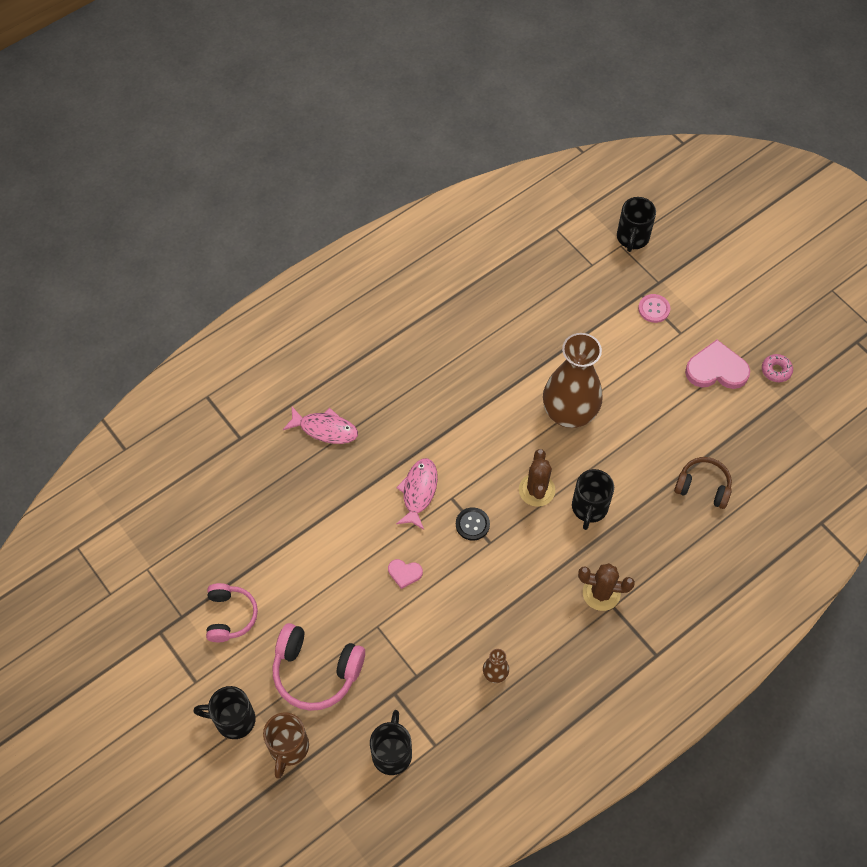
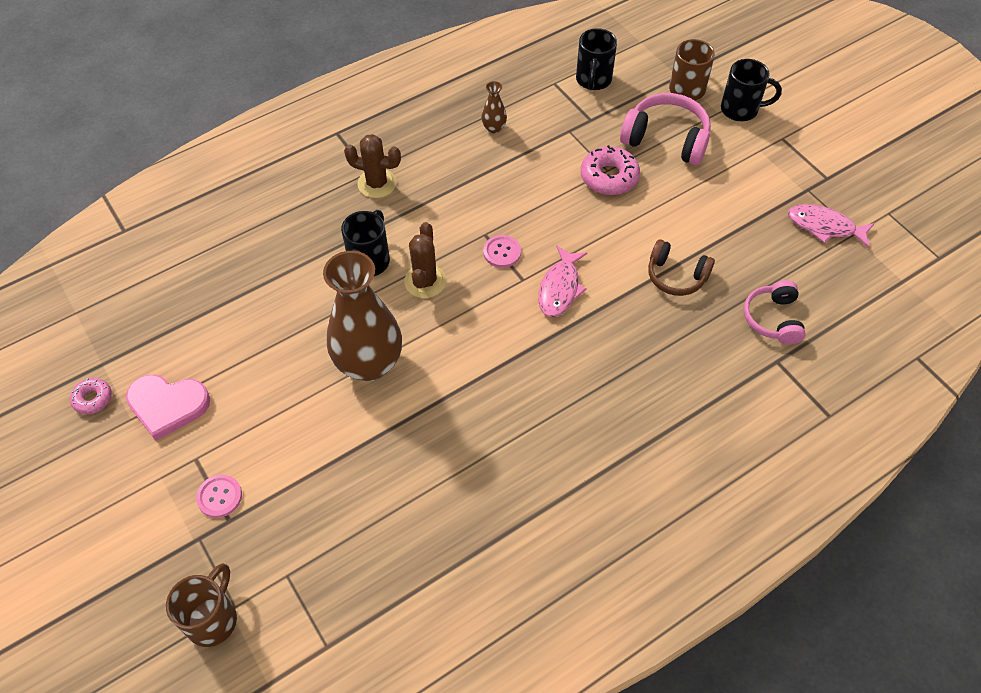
camera: 175 degrees left, 5 degrees down
pink headphones [206,583,258,642] -> pink headphones moved to [744,280,806,345]
pink fish [283,407,358,444] -> pink fish moved to [788,204,875,248]
pink heart [388,559,423,589] -> none
black button [456,507,490,541] -> pink button [483,235,521,268]
black mug [617,197,656,252] -> brown mug [166,563,237,647]
brown headphones [674,457,732,509] -> brown headphones moved to [648,239,715,296]
none -> pink donut [581,145,640,195]

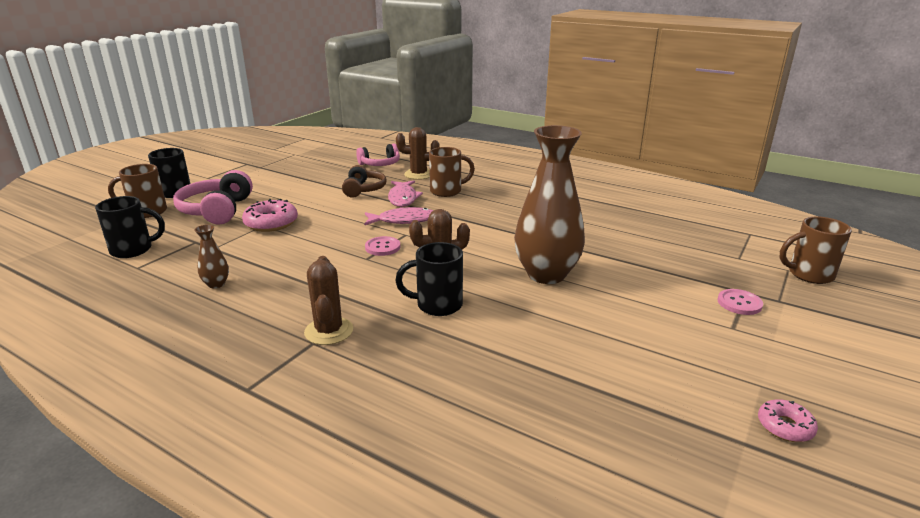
camera: 115 degrees left, 30 degrees down
pink heart [126,375,210,441] -> none
pink fish [788,204,875,248] -> pink fish moved to [388,181,423,207]
none -> brown cactus [396,127,440,180]
none -> brown mug [429,147,475,197]

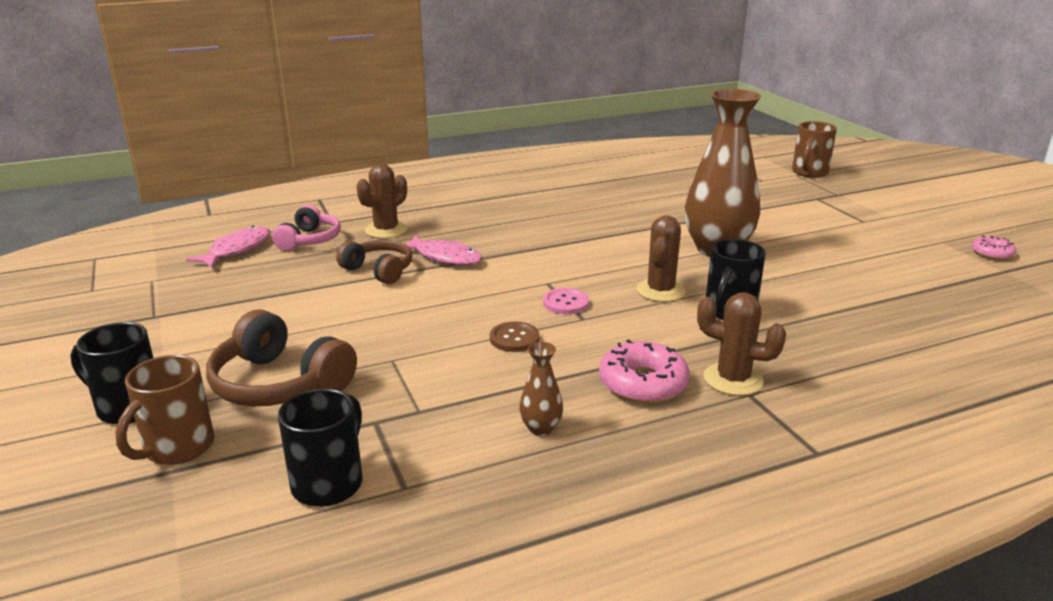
camera: 55 degrees left, 0 degrees up
pink headphones [173,170,253,225] -> brown headphones [206,309,357,407]
pink donut [242,199,298,232] -> pink donut moved to [599,339,690,403]
pink fish [364,207,434,225] -> pink fish moved to [186,226,270,268]
brown mug [429,147,475,197] -> none
pink button [718,289,763,315] -> none
none -> brown button [490,322,540,352]

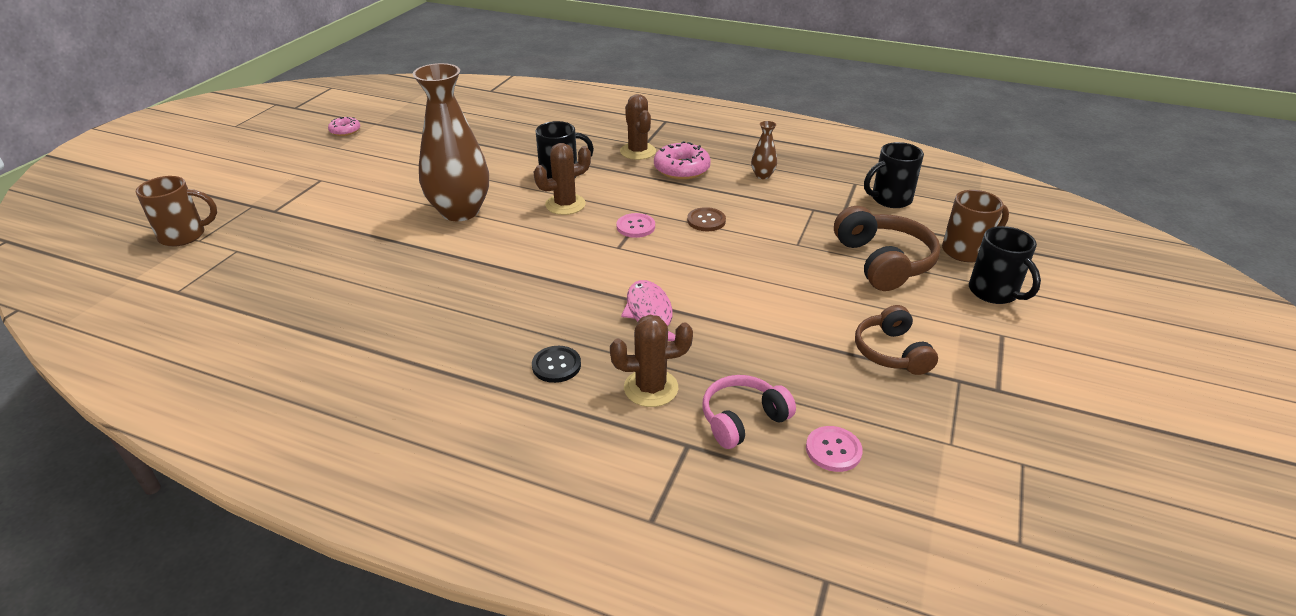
camera: 135 degrees left, 10 degrees up
pink fish [186,226,270,268] -> pink button [806,426,863,472]
brown headphones [336,240,412,284] -> brown headphones moved to [855,305,938,375]
none -> black button [532,346,581,383]

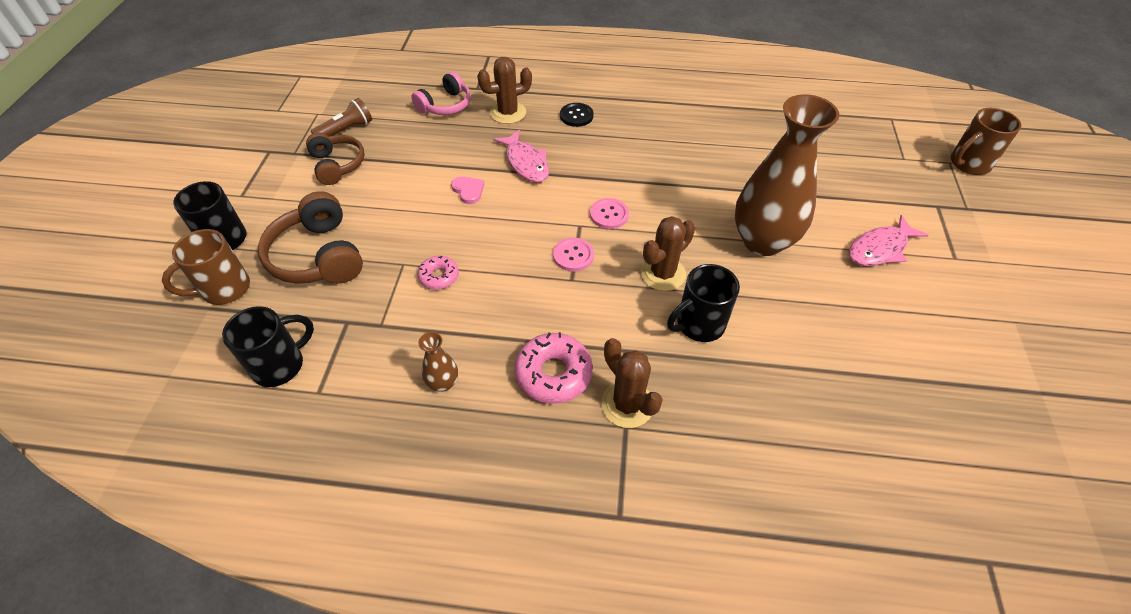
camera: 165 degrees right, 15 degrees up
pink donut [328,117,360,136] -> pink donut moved to [418,256,459,290]
brown button [687,207,726,231] -> none
pink button [806,426,863,472] -> pink button moved to [590,198,629,229]
none -> brown flashlight [311,98,372,137]
none -> pink heart [451,176,484,204]
none -> pink fish [849,215,929,266]

